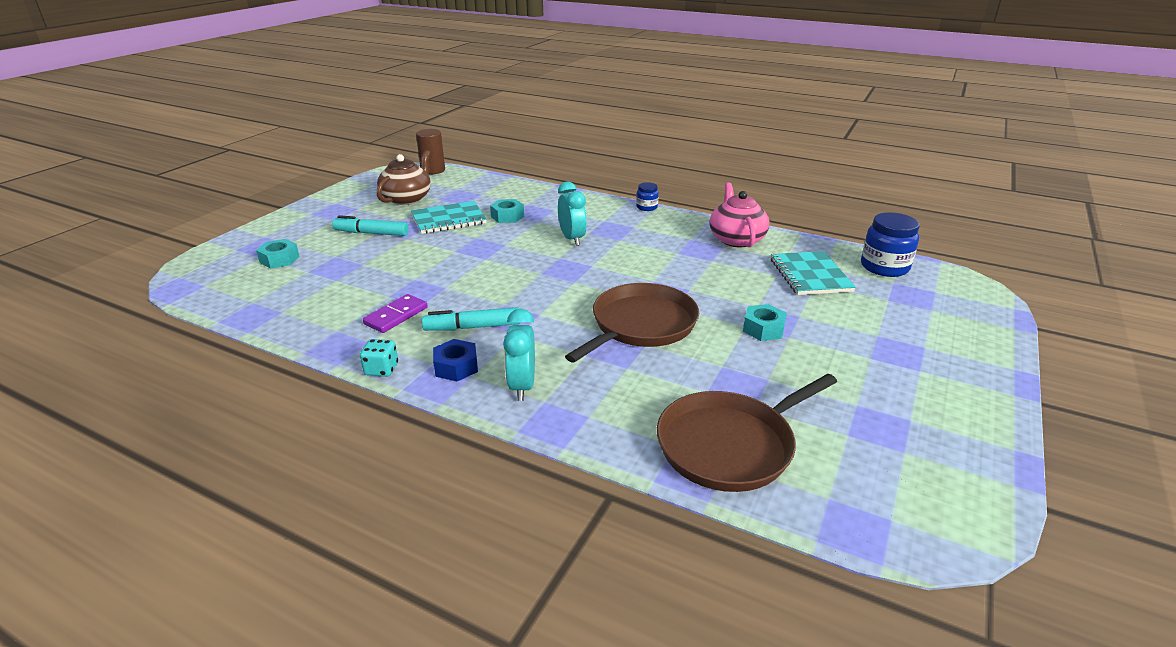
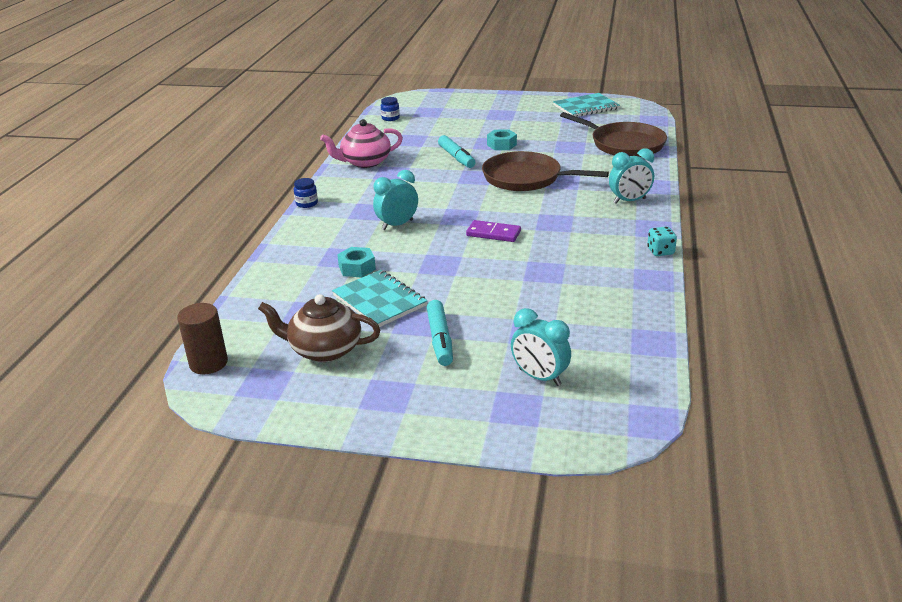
camera: 105 degrees left, 0 degrees up
turquoise nut [256,239,300,269] -> turquoise clock [511,308,571,386]
purple domino [363,294,428,333] -> purple domino moved to [466,220,521,242]
turquoise marker [422,307,521,331] -> turquoise marker moved to [438,135,476,168]
blue nut [433,339,478,381] -> none
turquoise notebook [771,251,856,295] -> turquoise notebook moved to [553,93,620,117]
blue jar [861,212,920,277] -> blue jar [381,97,400,121], size x0.54

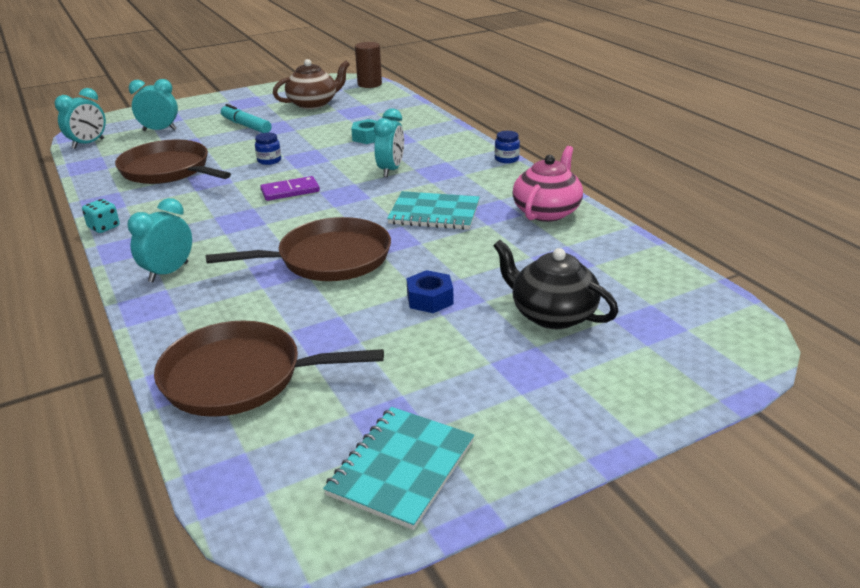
camera: 140 degrees right, 0 degrees up
turquoise notebook [332,270,427,327] -> turquoise notebook moved to [387,191,480,230]
blue jar [381,97,400,121] -> blue jar moved to [255,133,281,165]
turquoise marker [438,135,476,168] -> none
turquoise nut [487,129,517,150] -> blue nut [406,270,453,313]
none -> turquoise clock [54,88,106,149]
none -> brown pan [115,140,231,184]
none -> black teapot [493,240,619,329]

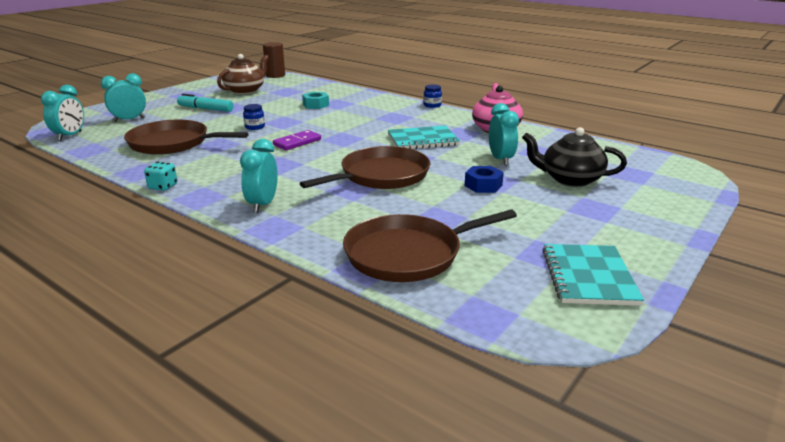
camera: 25 degrees left, 5 degrees down
turquoise clock [374,108,404,177] -> turquoise clock moved to [489,103,519,166]

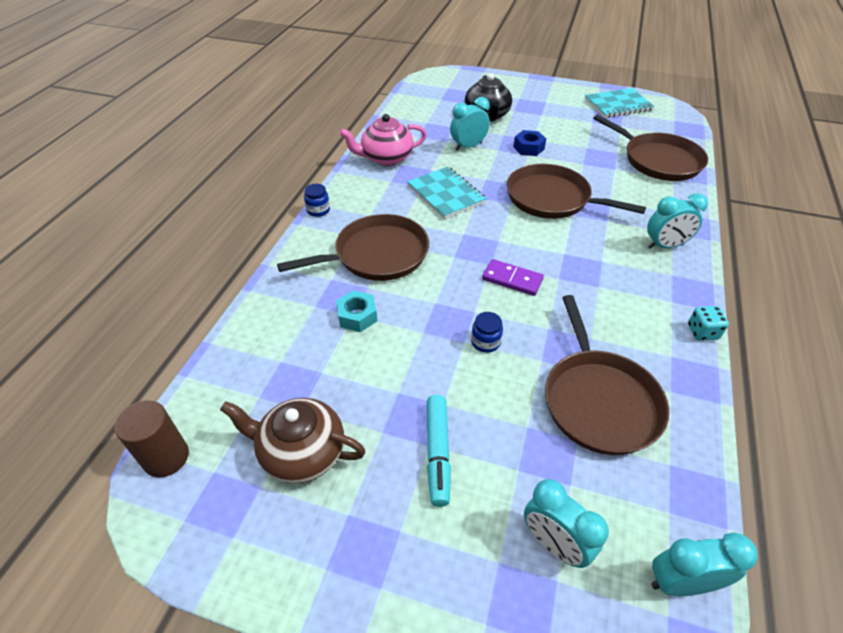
camera: 110 degrees left, 20 degrees up
none -> brown pan [277,214,429,281]

